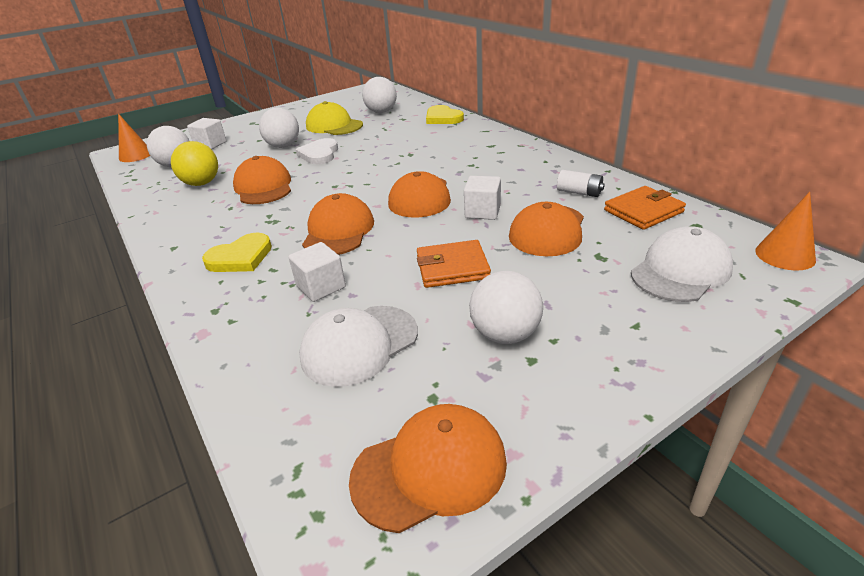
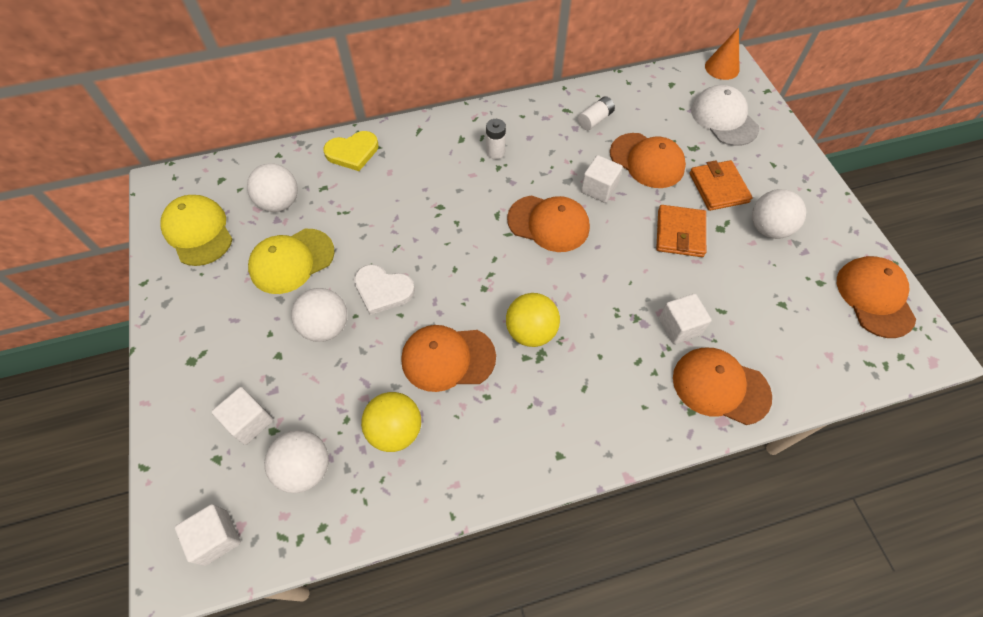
camera: 75 degrees left, 25 degrees up
orange cone [118,113,150,162] -> white cube [175,504,241,566]
yellow heart [202,232,272,272] -> none
white cap [299,306,418,387] -> none
orange cap [302,193,374,255] -> orange cap moved to [673,348,772,425]
orange wallet [604,186,686,230] -> orange wallet moved to [690,160,753,211]
none -> yellow cap [160,195,233,266]
none -> white battery [486,119,506,159]
none -> yellow ball [506,293,560,347]

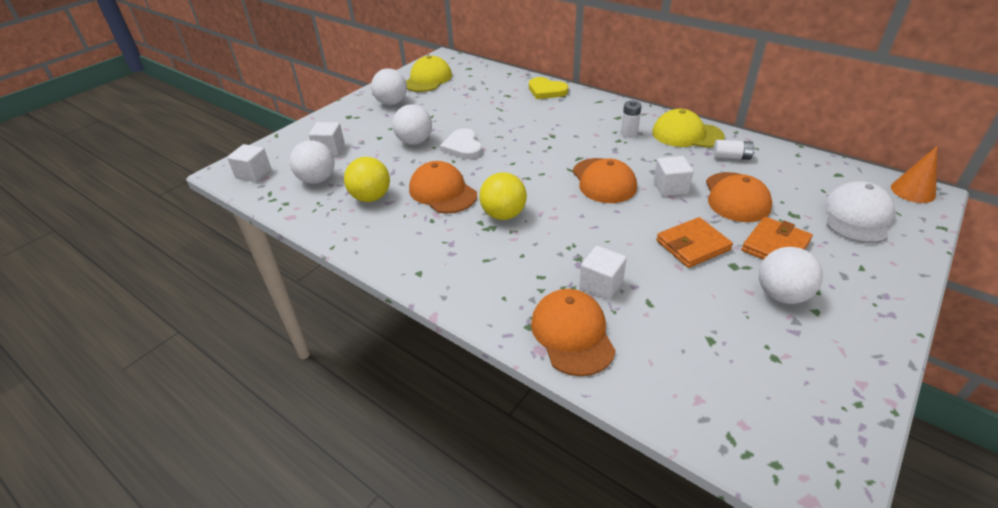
camera: 55 degrees right, 20 degrees down
white ball [247,163,298,212] -> white ball moved to [371,68,407,105]
yellow cap [248,229,335,294] -> yellow cap moved to [652,109,725,148]
orange cap [837,256,916,338] -> none

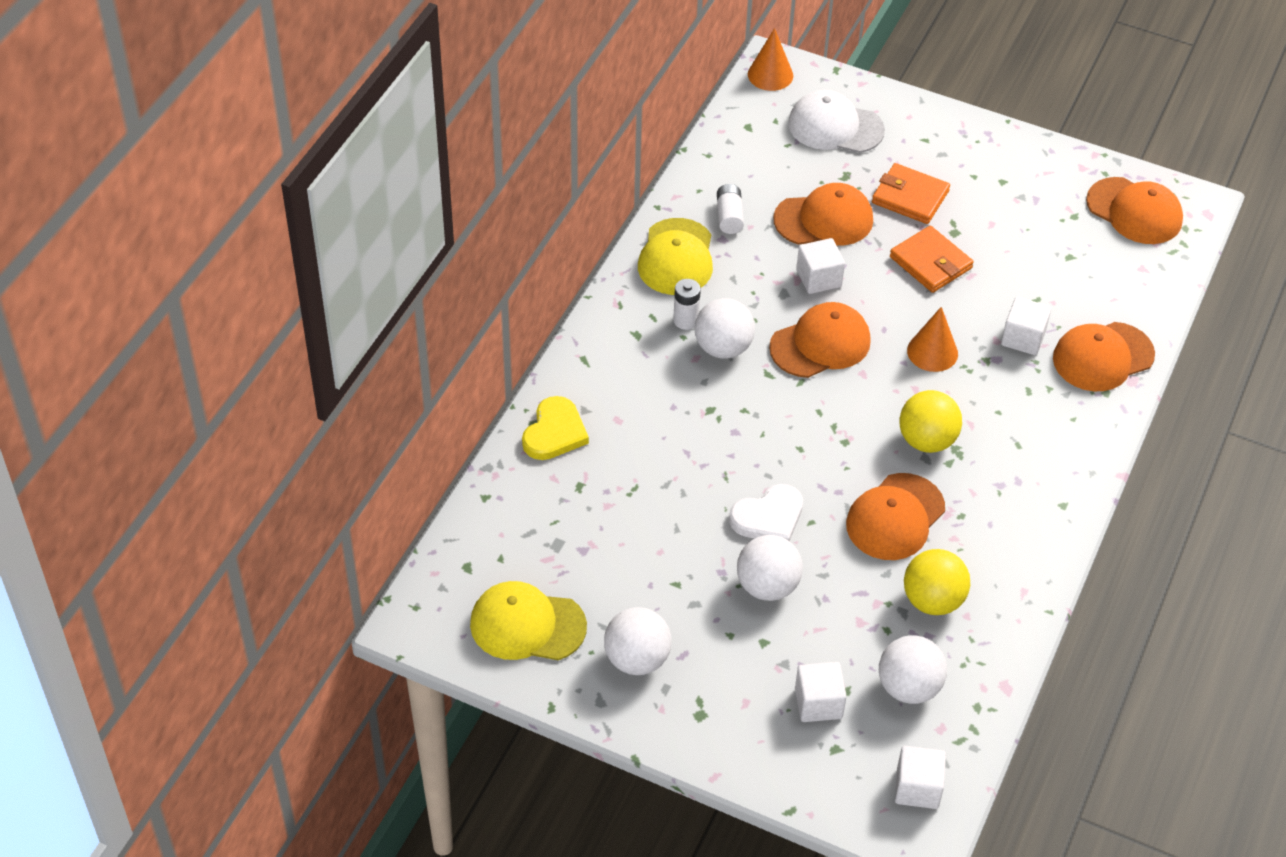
camera: 105 degrees left, 10 degrees up
white ball [759,247,823,304] -> white ball moved to [695,298,755,359]
none -> orange cone [907,307,958,372]
none -> orange cap [1086,177,1183,244]

